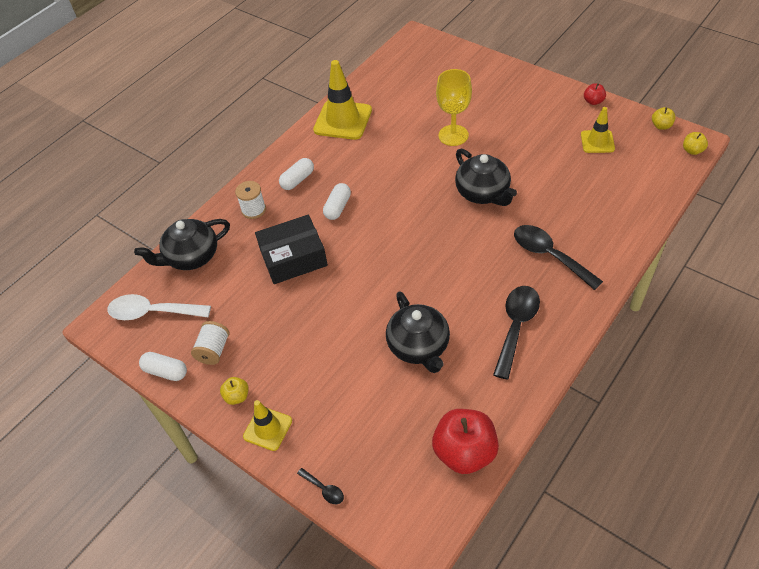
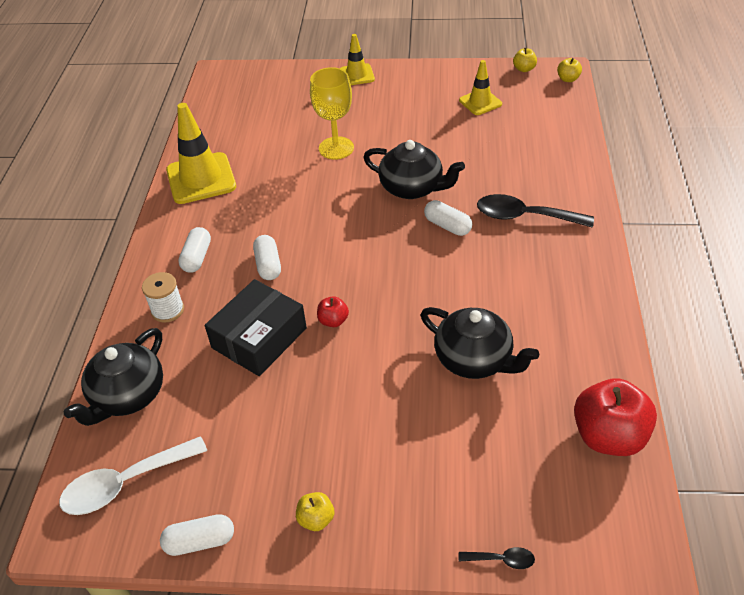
camera: 35 degrees left, 5 degrees down
white spool [191,321,229,365] -> none
yellow traffic cone [243,400,292,451] -> yellow traffic cone moved to [340,34,375,85]
black spoon [493,286,540,379] -> none
red apple [584,83,606,105] -> red apple moved to [317,296,349,327]
none -> white capsule [424,200,472,236]

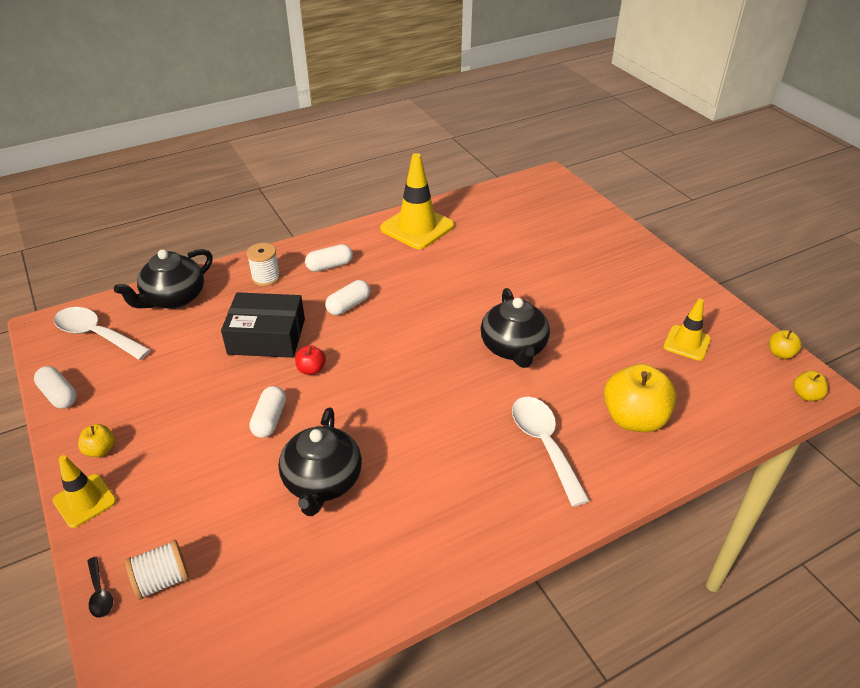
camera: 55 degrees right, 5 degrees down
black teapot [64,328,163,426] -> black teapot turned 45 degrees counterclockwise [114,249,213,309]
yellow goblet [310,67,354,160] -> none
yellow traffic cone [340,34,375,85] -> yellow traffic cone moved to [53,455,117,528]
white capsule [424,200,472,236] -> white capsule moved to [249,386,286,438]
black spoon [477,194,594,228] -> white spoon [512,397,590,506]
red apple [574,378,657,456] -> none
none -> white spool [125,540,189,600]
none -> yellow apple [604,364,677,432]

